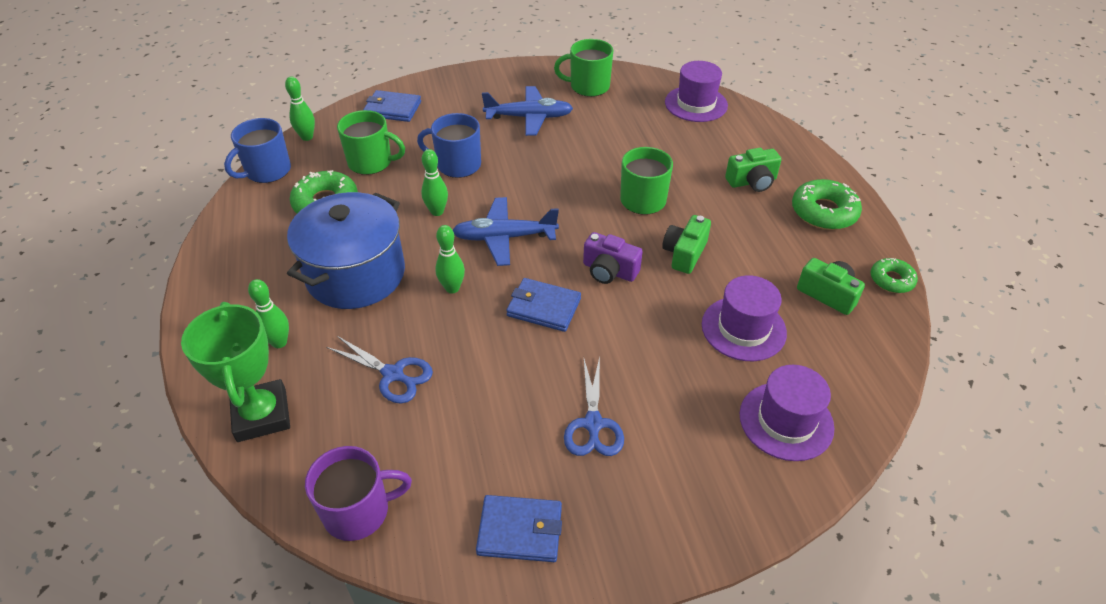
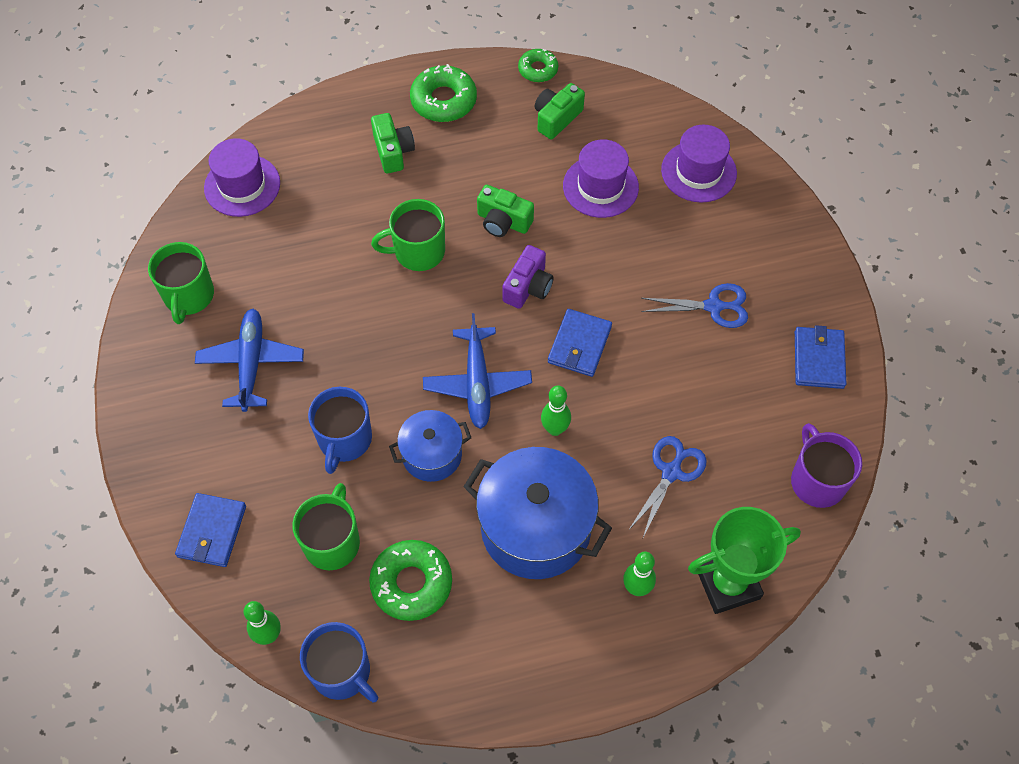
camera: 90 degrees left, 15 degrees up
green bowling pin [421,149,448,216] -> blue pot [389,410,471,482]

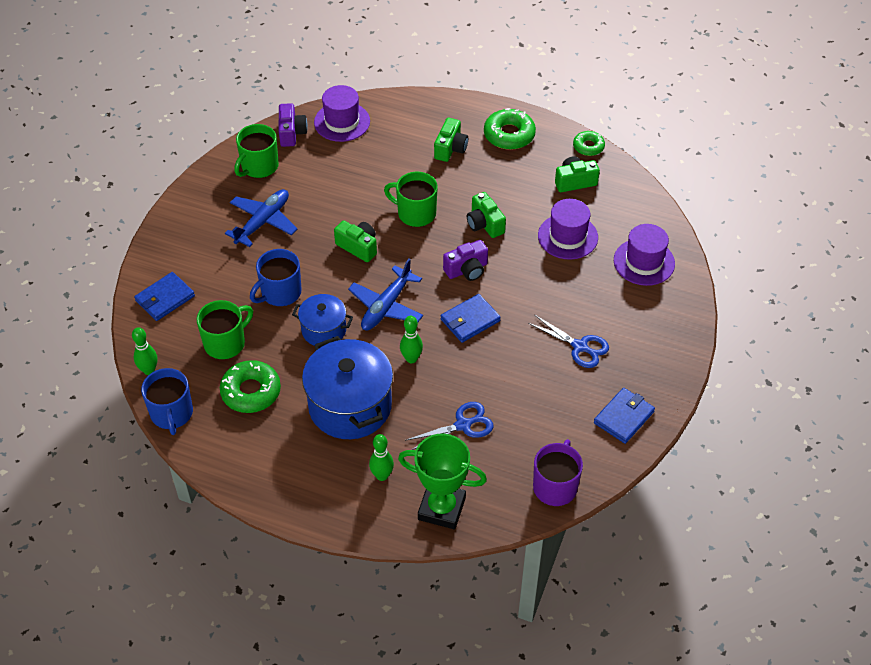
camera: 35 degrees right, 10 degrees down
none -> purple camera [279,103,308,147]
none -> green camera [334,221,377,262]

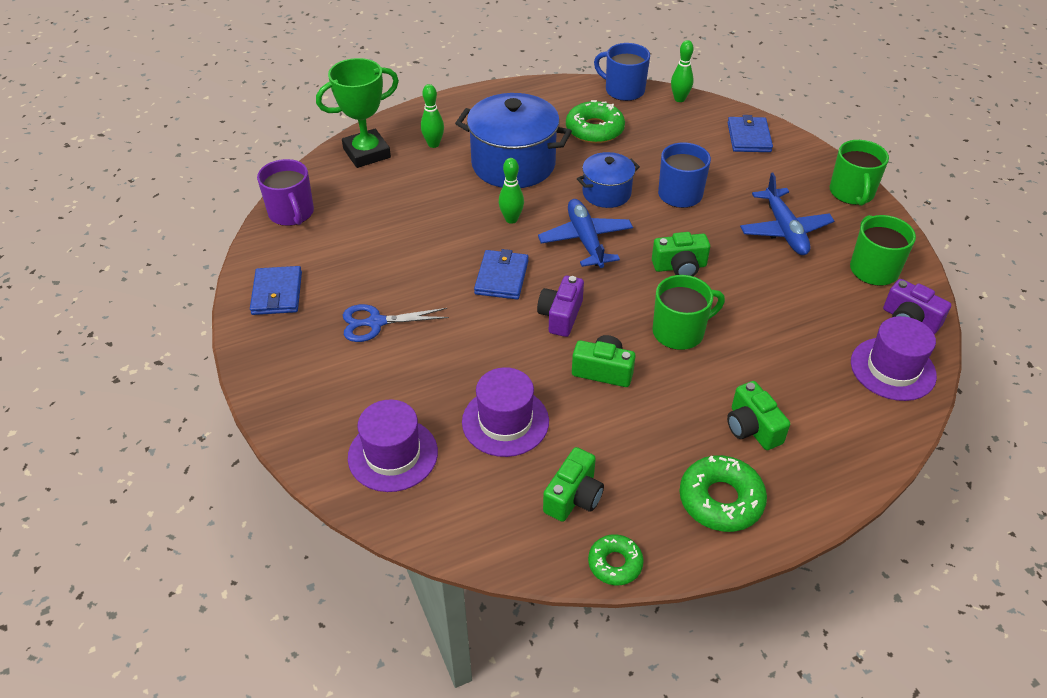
camera: 135 degrees right, 5 degrees down
green mug [197,300,253,359] -> green mug moved to [830,140,889,206]
blue scissors [405,402,494,450] -> none

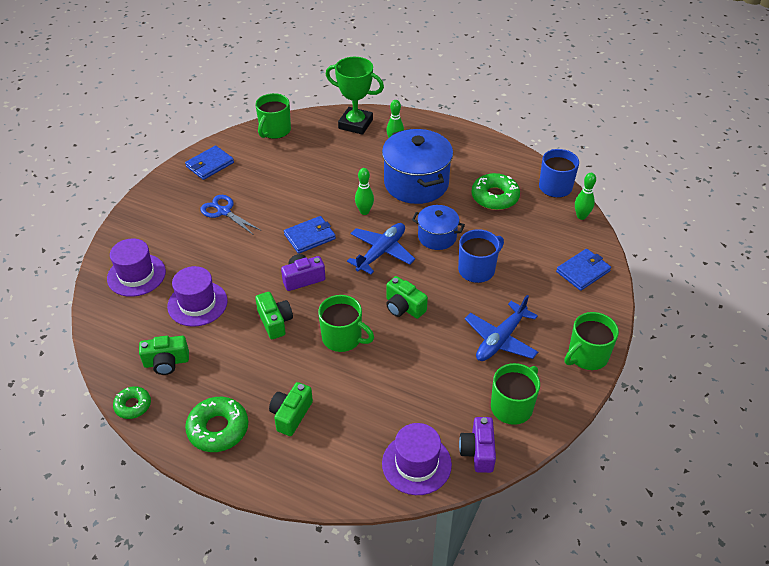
camera: 50 degrees right, 0 degrees up
purple mug [257,159,314,226] -> green mug [255,93,291,139]

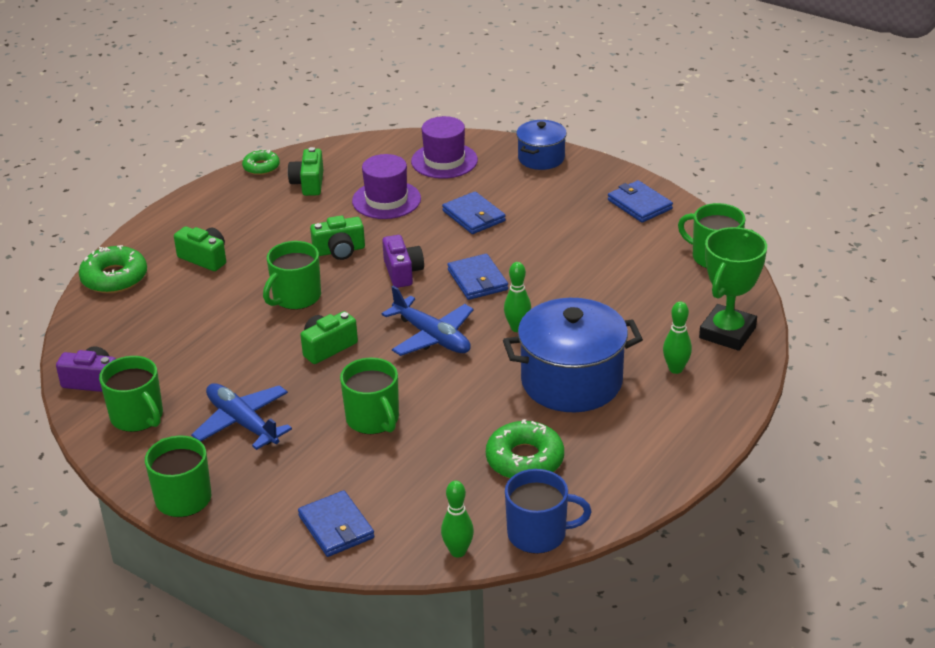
camera: 100 degrees right, 10 degrees down
green donut [185,397,248,452] -> green donut moved to [79,245,147,293]
blue scissors [200,195,260,234] -> none
purple hat [382,423,452,495] -> none
blue pot [412,205,465,250] -> blue pot moved to [516,120,567,170]
blue mug [458,229,504,283] -> green mug [340,358,399,434]
none -> blue wallet [442,192,506,234]

